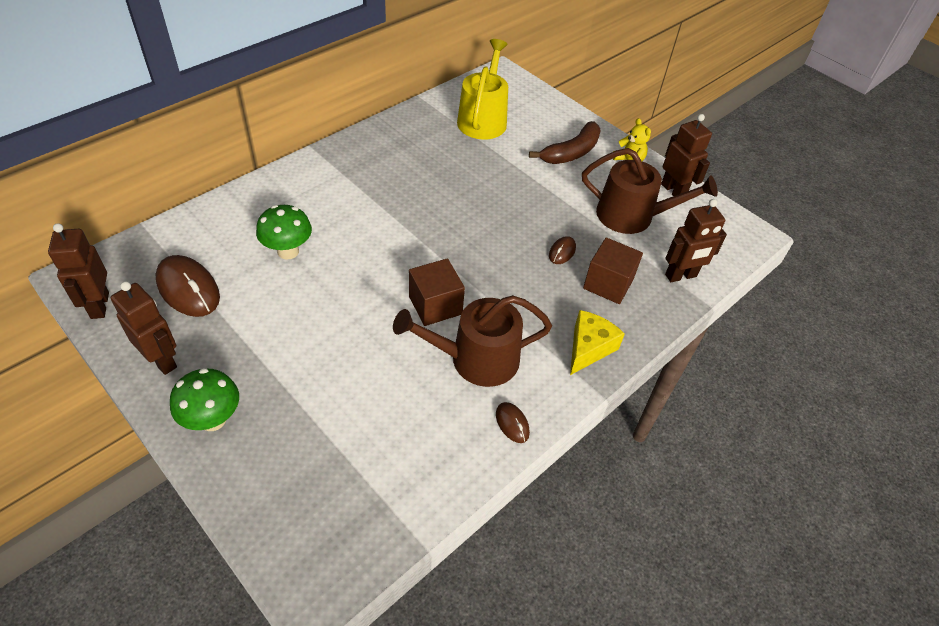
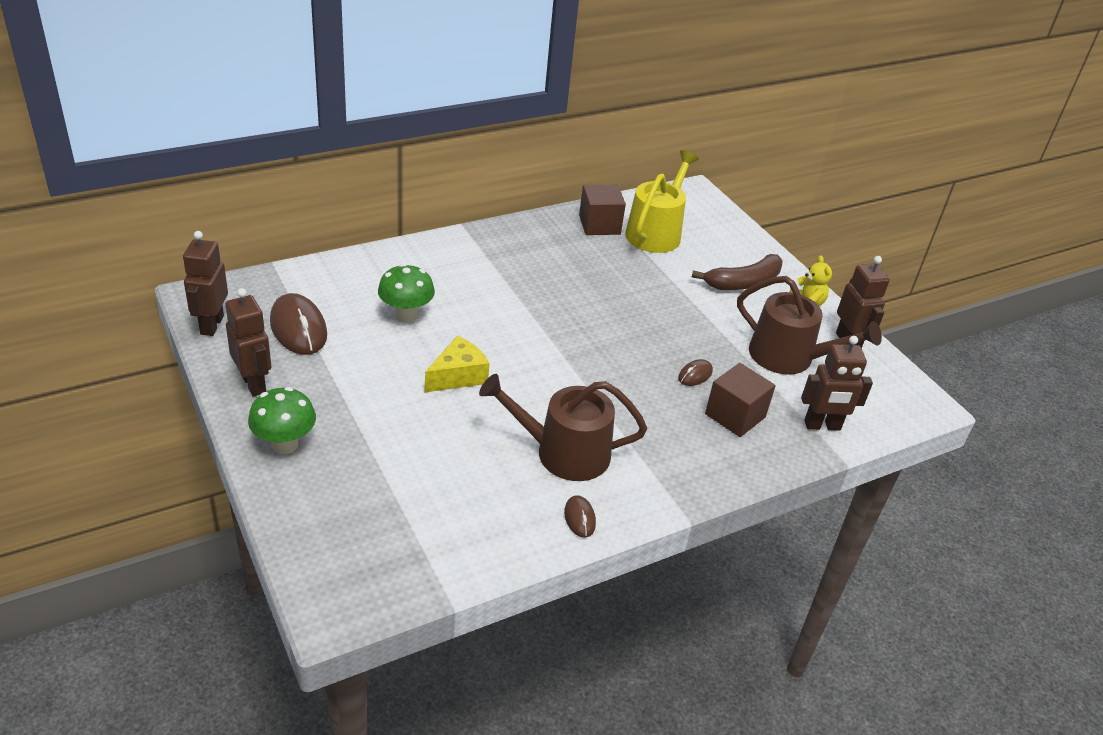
camera: 15 degrees right, 10 degrees down
brown cube [409,258,465,326] -> brown cube moved to [579,185,626,235]
yellow cheese [570,310,625,375] -> yellow cheese moved to [425,336,489,392]

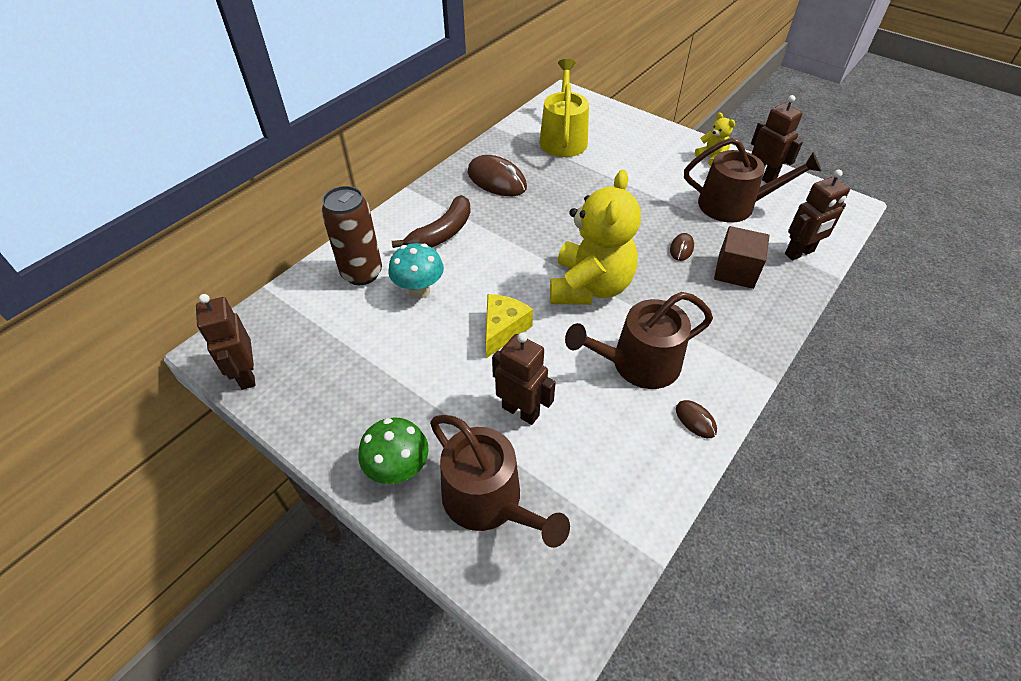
camera: 20 degrees left, 10 degrees up
brown robot [225,288,271,397] -> brown robot moved to [492,333,556,425]
brown mouse [270,293,327,355] -> brown mouse moved to [467,155,527,196]
green mushroom [378,264,435,323] -> turquoise mushroom [389,243,444,299]
brown cube [579,185,626,235] -> none
brown banana [692,254,783,290] -> brown banana moved to [392,195,471,248]
none -> brown can [321,186,382,285]
none -> brown watering can [430,415,570,548]
none -> yellow teddy bear [550,170,641,305]

